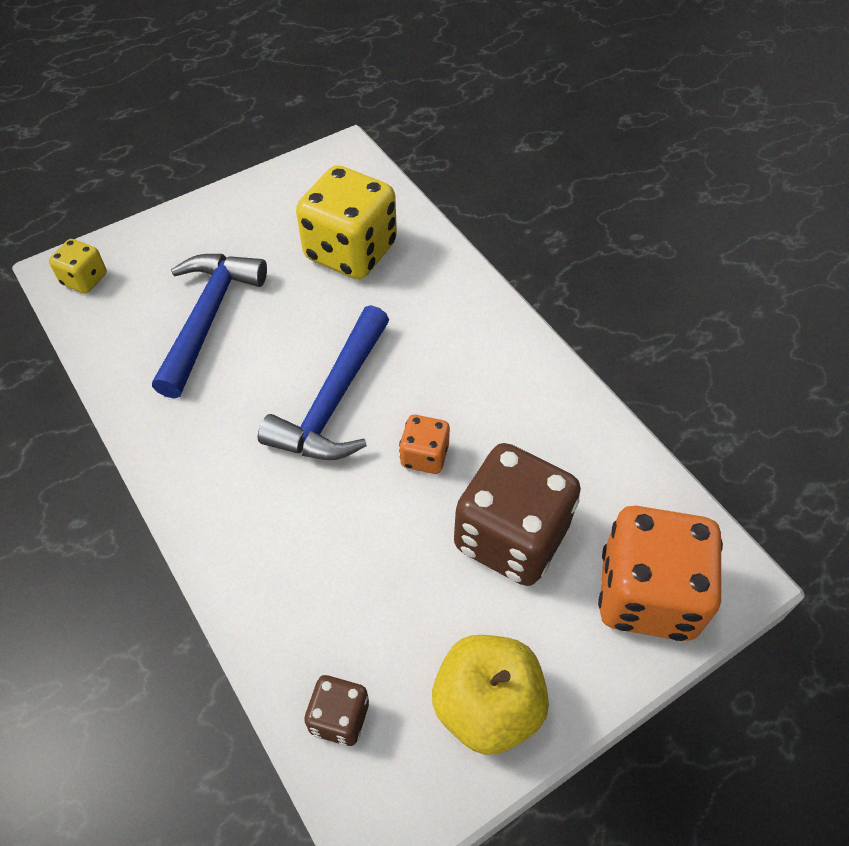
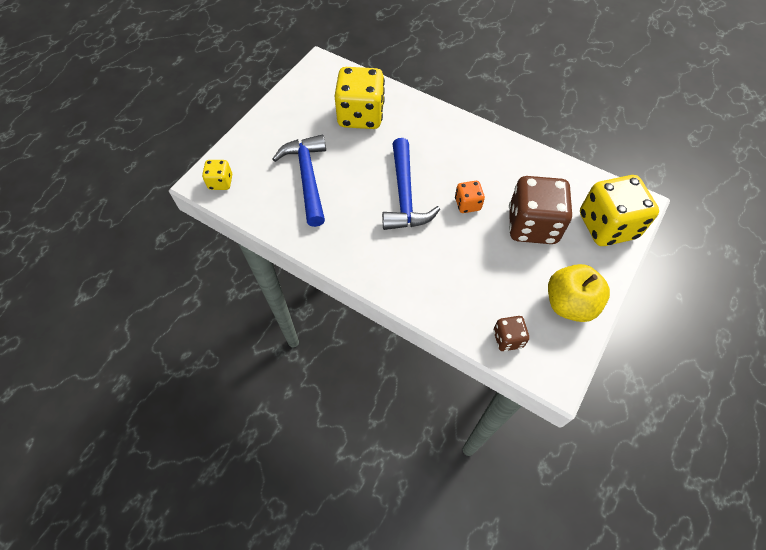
camera: 25 degrees left, 5 degrees up
orange dice [598,506,723,641] -> yellow dice [580,175,659,246]

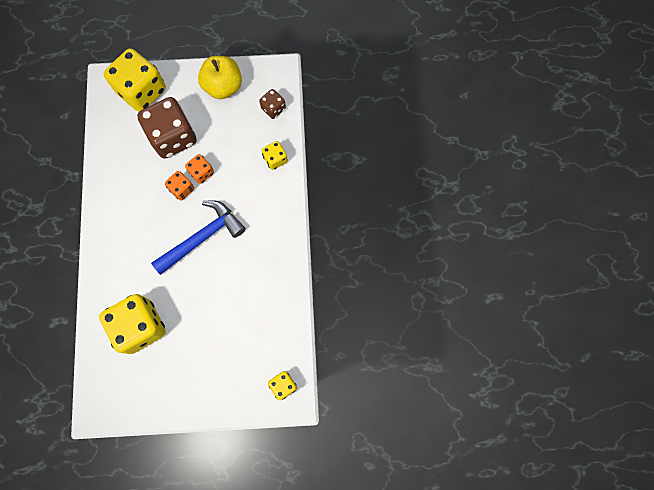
camera: 125 degrees left, 15 degrees up
blue hammer [273,134,326,227] -> none
none -> orange dice [185,154,214,184]
none -> yellow dice [261,141,288,170]

